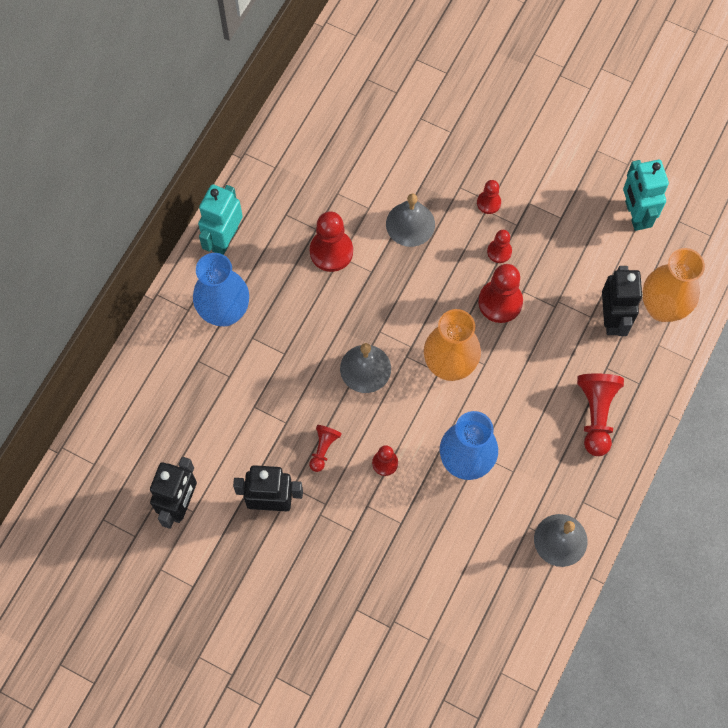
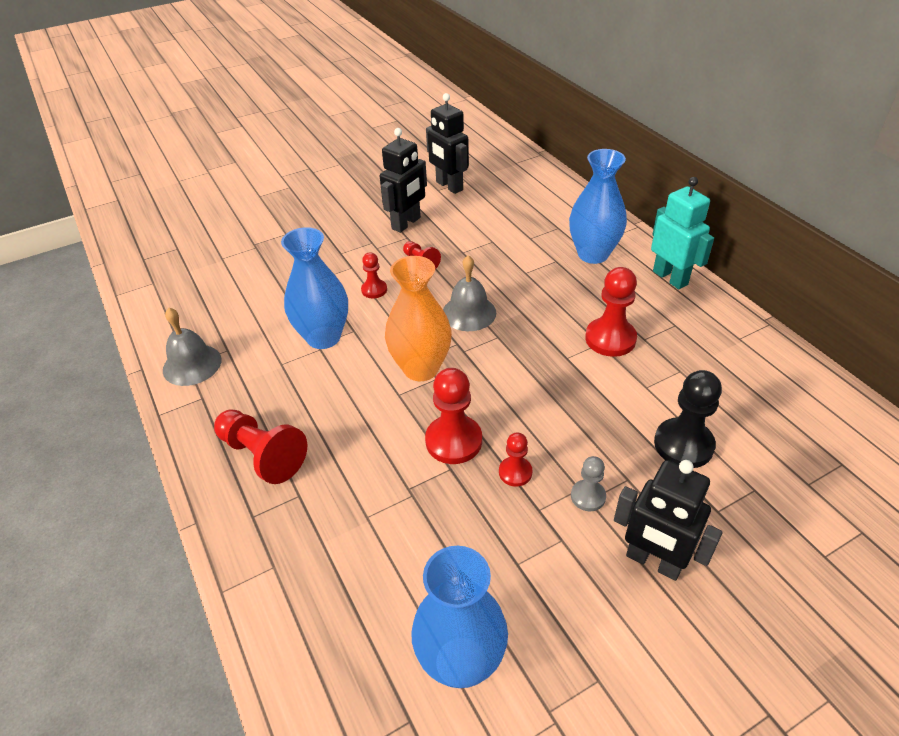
camera: 125 degrees right, 25 degrees down
grey bell [386,194,435,247] -> none
red pawn [477,180,501,214] -> grey pawn [571,456,606,511]
black robot [602,266,643,336] -> black robot moved to [614,460,722,581]
turquoise robot [623,160,669,231] -> blue vase [411,546,508,688]
orange vase [642,248,705,322] -> none
none -> black pawn [654,370,722,468]

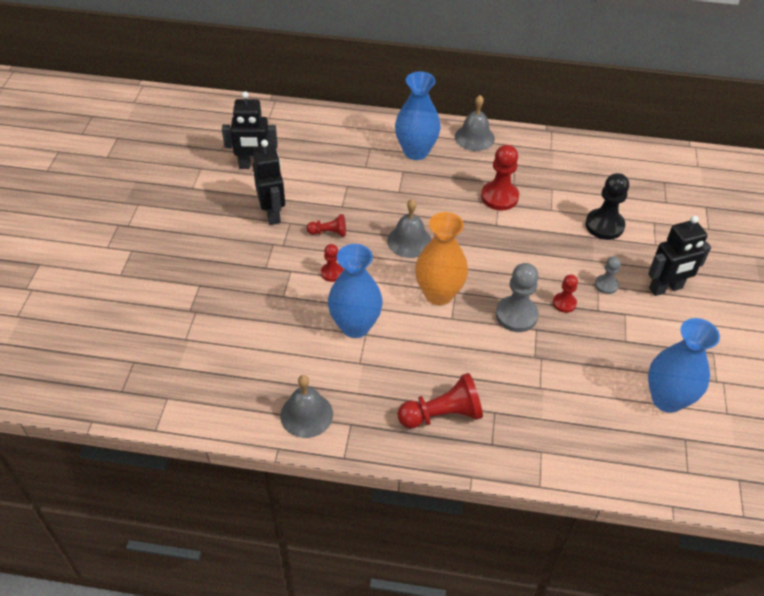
camera: 55 degrees left, 5 degrees up
red pawn [425,368,482,464] -> grey pawn [496,263,539,332]
turquoise robot [651,177,714,289] -> grey bell [455,95,495,151]

